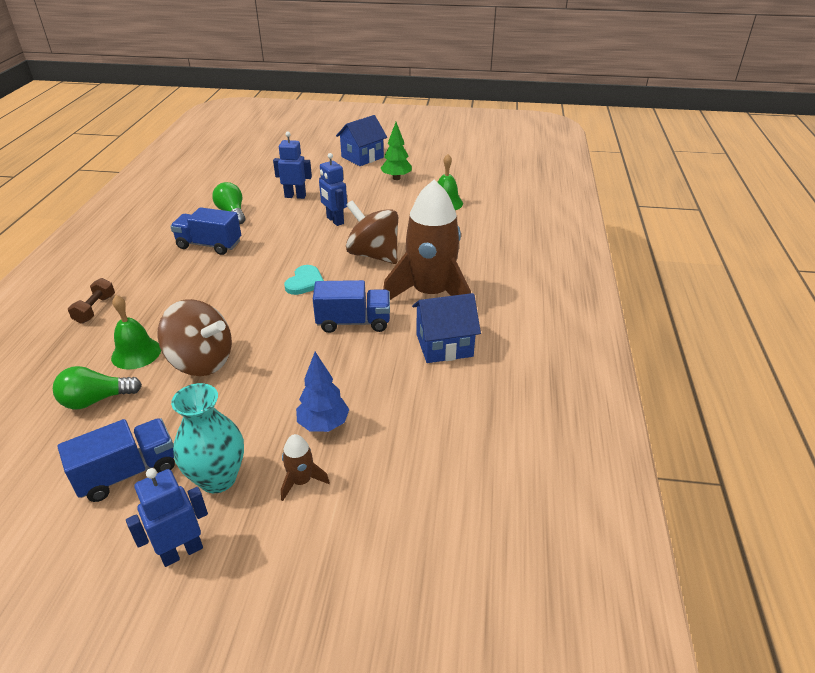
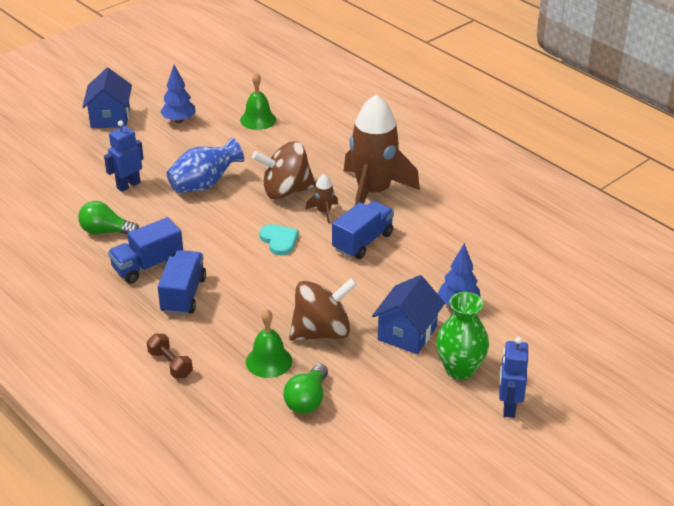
camera: 50 degrees left, 0 degrees up
blue truck [57,418,175,502] -> blue truck moved to [158,250,206,315]
turquoise vase [171,383,244,493] -> green vase [436,292,489,380]
brown rocket [281,434,330,501] -> brown rocket moved to [305,174,338,224]
blue robot [319,153,347,226] -> blue vase [166,138,244,193]
green tree [380,122,412,180] -> blue tree [160,65,196,123]
blue house [412,293,481,363] -> blue house moved to [372,275,445,354]

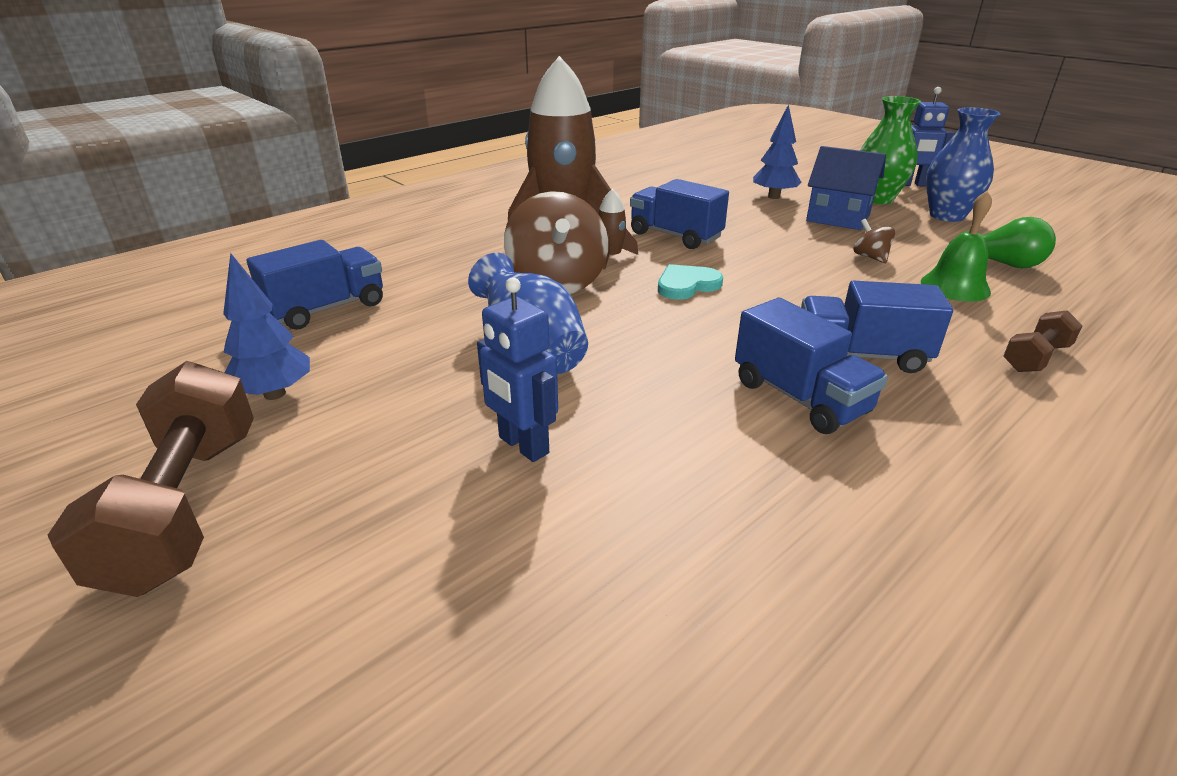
camera: 90 degrees left, 5 degrees down
green light bulb [78,201,139,234] -> none
blue house [82,68,132,128] -> brown dumbbell [48,361,254,597]
green bell [240,73,276,130] -> blue truck [247,240,383,330]
brown spinning top [289,278,357,341] -> brown spinning top [854,219,895,263], size x0.44
none -> blue vase [926,107,1001,222]

